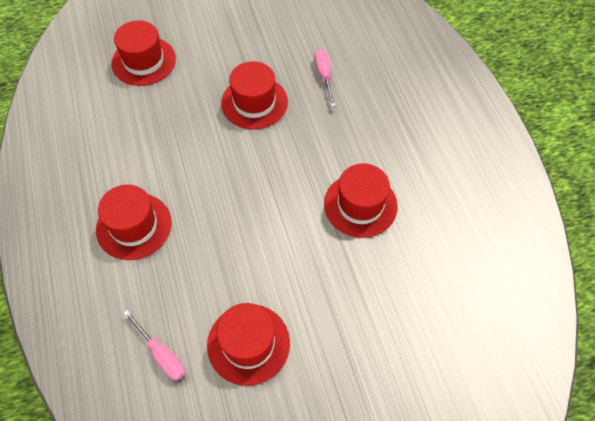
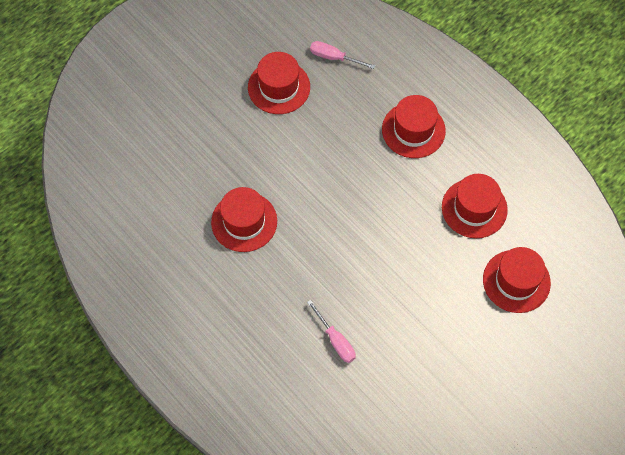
camera: 155 degrees right, 5 degrees up
red hat [221,61,288,129] -> red hat moved to [442,174,508,238]

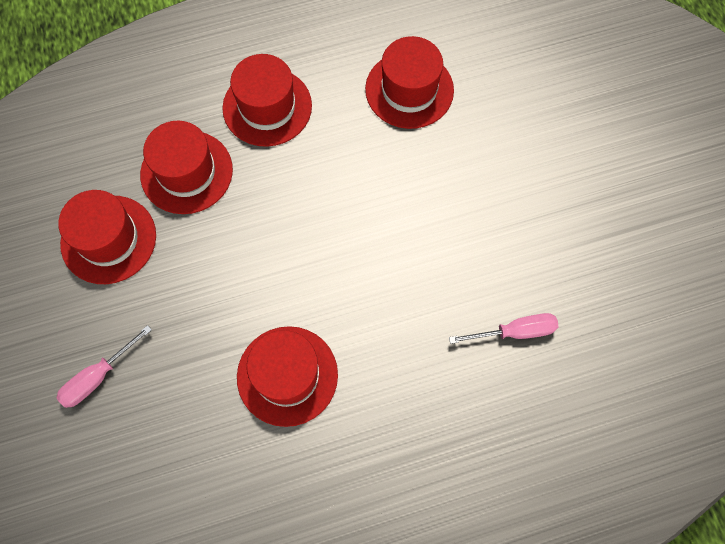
camera: 65 degrees left, 5 degrees up
pink screwdriver [310,41,375,69] -> pink screwdriver moved to [56,325,152,408]
red hat [483,247,551,313] -> red hat moved to [140,121,233,214]

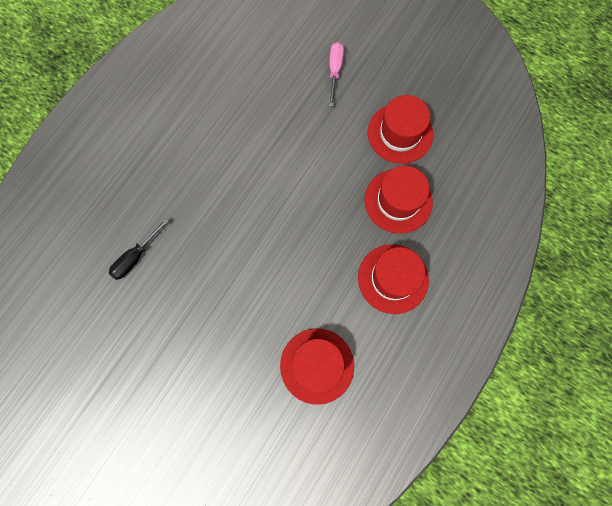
camera: 140 degrees right, 5 degrees up
red hat [237,326,338,427] -> none
pink screwdriver [449,313,558,344] -> black screwdriver [109,218,169,280]

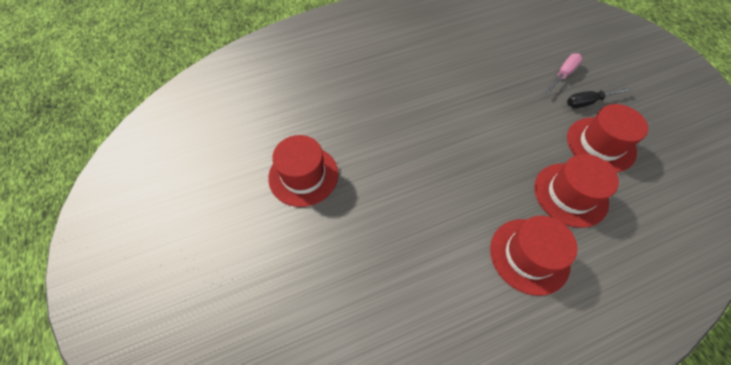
camera: 35 degrees right, 15 degrees down
black screwdriver [109,218,169,280] -> black screwdriver moved to [567,88,632,108]
red hat [280,328,354,405] -> red hat moved to [268,135,338,207]

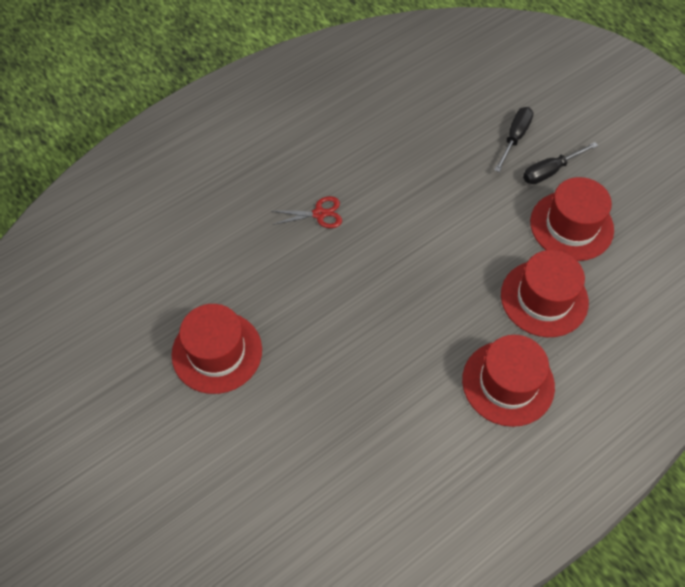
camera: 15 degrees left, 0 degrees up
pink screwdriver [545,53,582,94] -> black screwdriver [495,107,533,172]
none -> red scissors [272,196,342,228]

